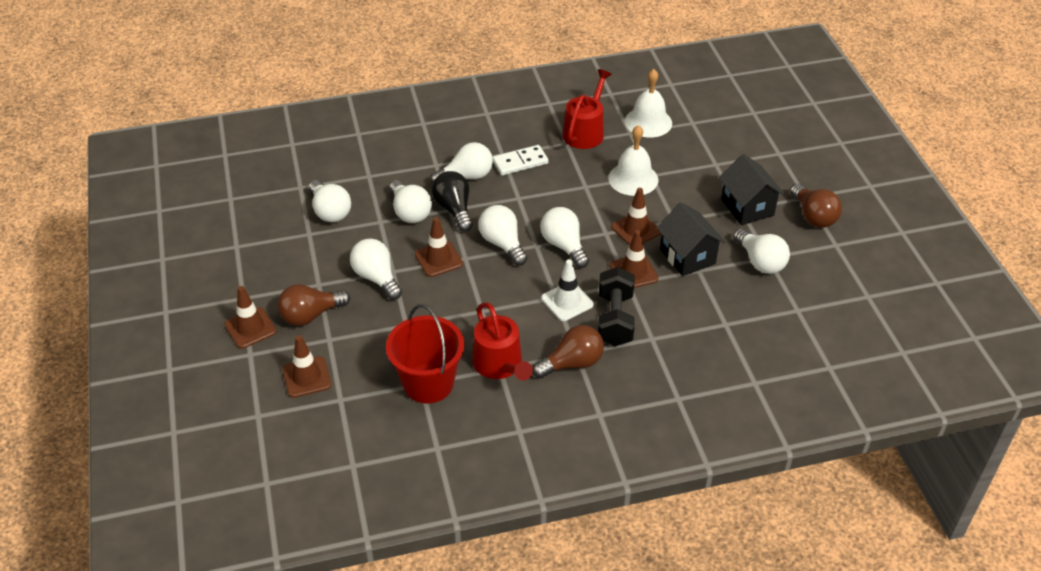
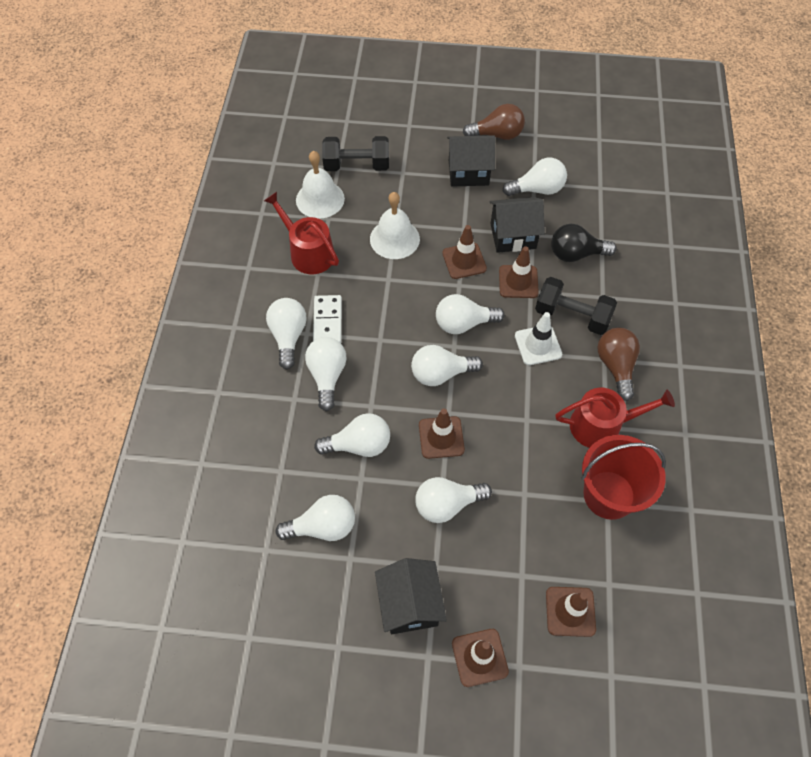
camera: 70 degrees left, 15 degrees up
brown light bulb [278,284,350,326] -> none
black light bulb [432,171,473,232] -> black light bulb moved to [551,224,617,262]
none -> white light bulb [266,298,307,369]
none -> black dumbbell [322,136,389,171]
none -> black house [375,558,447,634]

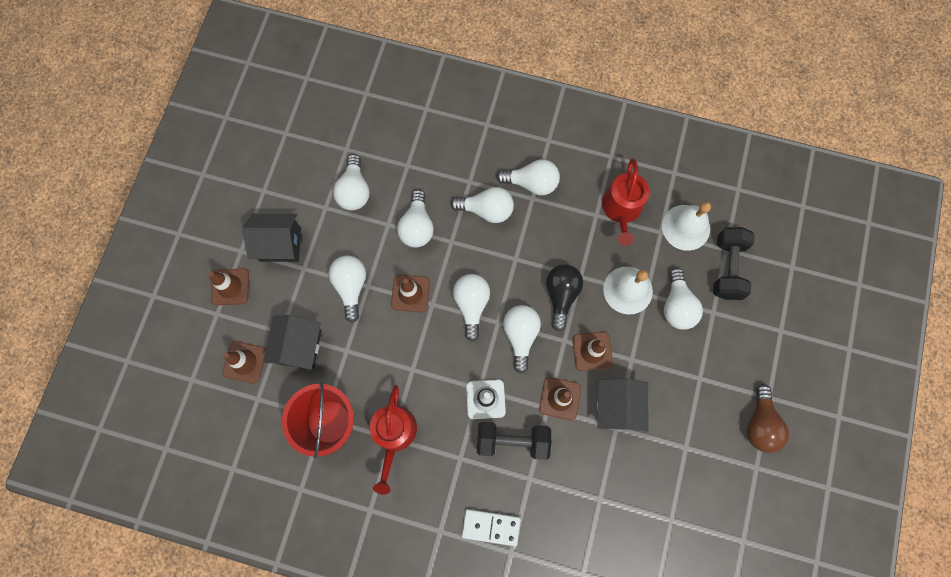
camera: 100 degrees right, 15 degrees up
red watering can [264,192,339,274] -> red watering can turned 135 degrees clockwise [602,158,649,246]
white domino [313,295,342,343] -> white domino moved to [462,509,521,546]
black house [447,135,495,187] -> black house moved to [263,315,322,370]
white light bulb [503,158,567,196] -> white light bulb moved to [664,268,703,330]
black dumbbell [535,277,617,335] -> black dumbbell turned 60 degrees clockwise [477,422,551,460]
black light bulb [551,224,617,262] -> black light bulb moved to [546,264,583,331]
brown light bulb [597,327,640,401] -> none

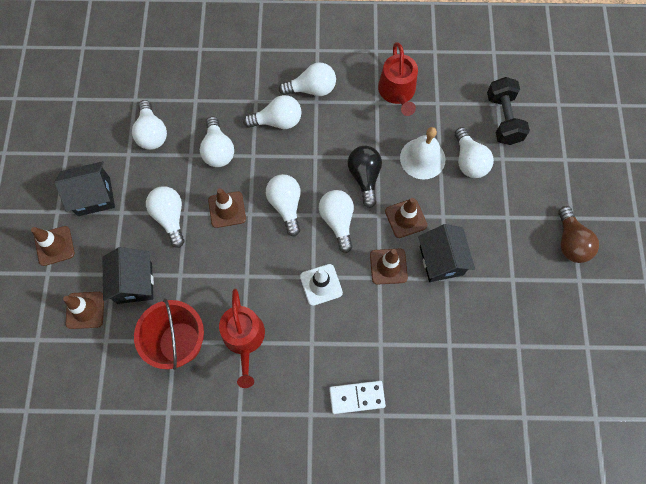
camera: 15 degrees left, 5 degrees down
black dumbbell [477,422,551,460] -> none
white bell [662,202,711,251] -> none

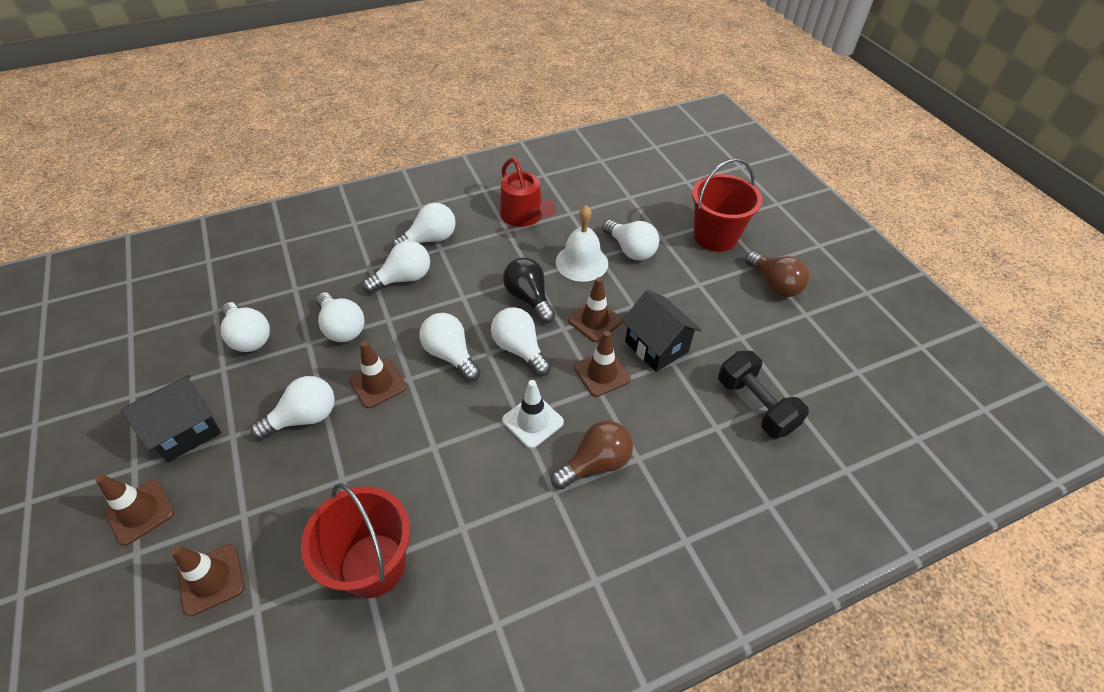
camera: 25 degrees left, 20 degrees down
black house [102,247,154,304] -> none
white light bulb [146,186,184,248] -> white light bulb turned 105 degrees clockwise [251,376,335,440]
red watering can [219,289,265,388] -> none
white domino [329,381,386,414] -> none
black dumbbell [487,77,530,145] -> black dumbbell moved to [718,351,809,438]
none -> brown light bulb [551,421,633,489]
none -> red bucket [692,158,762,252]

